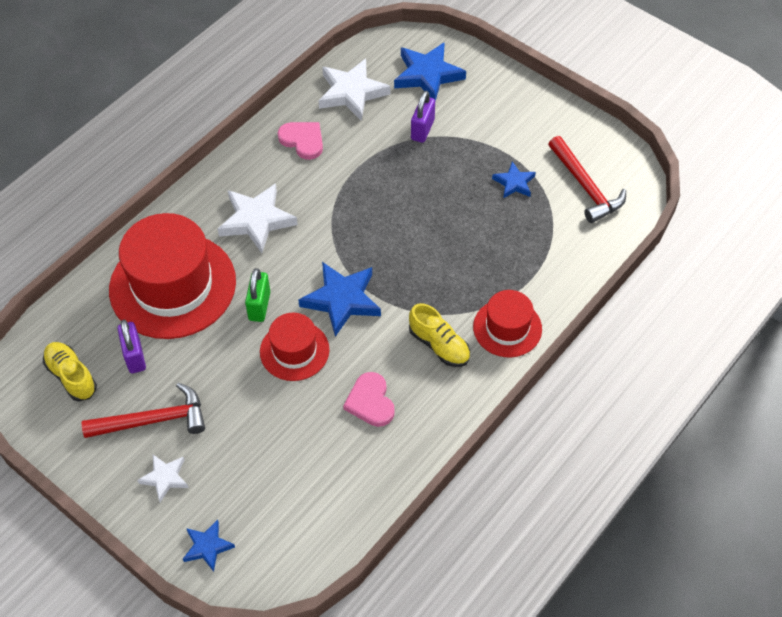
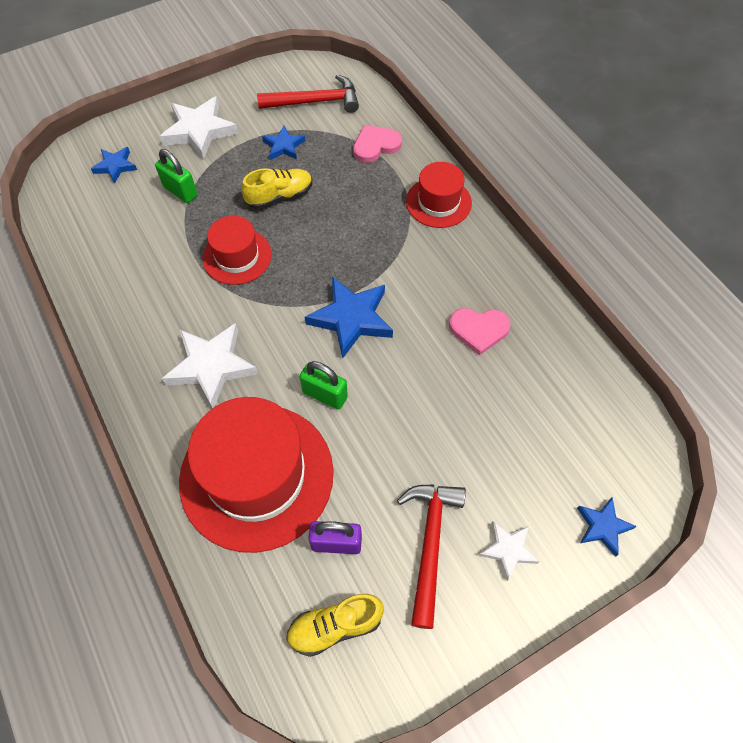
camera: 70 degrees left, 5 degrees up
red hat [260,313,329,381] -> red hat moved to [202,216,272,285]
pink heart [278,122,323,160] -> pink heart moved to [353,125,402,163]
white star [318,59,390,121] -> white star moved to [160,96,238,159]
blue star [394,42,466,101] -> blue star [91,147,137,184], size x0.56
yellow shoe [409,303,470,367] -> yellow shoe moved to [241,168,312,209]
purple padlock [411,91,435,143] -> green padlock [155,149,197,203]

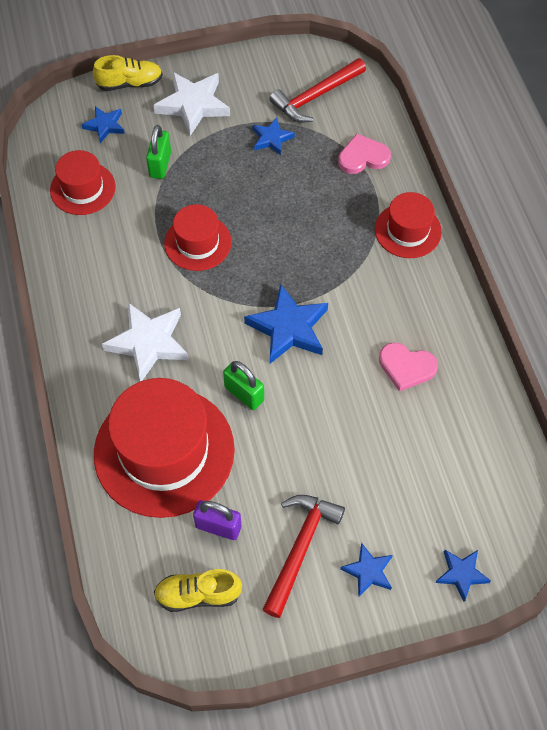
camera: 15 degrees right, 0 degrees up
green padlock [155,149,197,203] -> green padlock turned 45 degrees clockwise [146,125,171,179]
yellow shoe [241,168,312,209] -> yellow shoe moved to [93,55,163,91]
red hammer [257,75,359,113] -> red hammer turned 135 degrees clockwise [269,58,366,122]
white star [479,521,540,581] -> blue star [340,543,393,598]
none -> red hat [50,150,116,215]

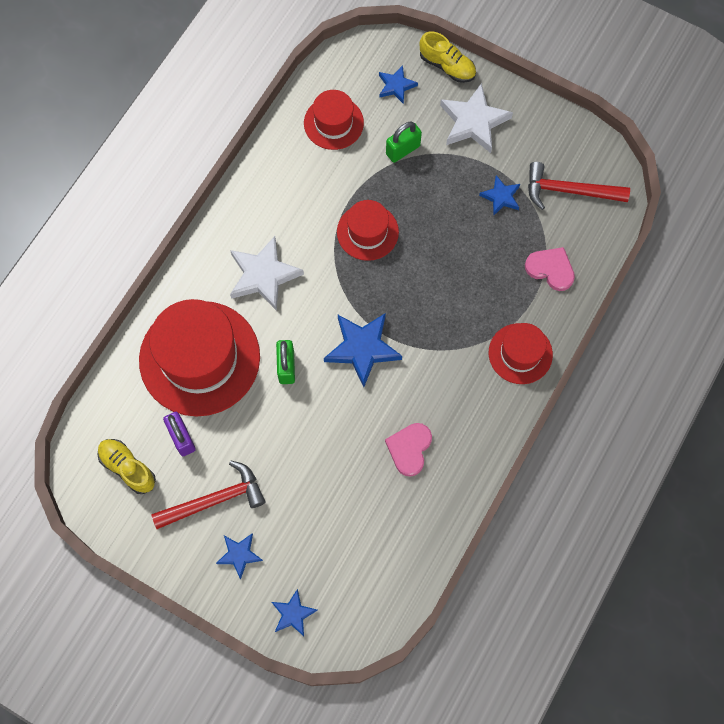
camera: 45 degrees right, 10 degrees up
pink heart [379,343,438,391] -> pink heart turned 45 degrees clockwise [385,423,432,477]

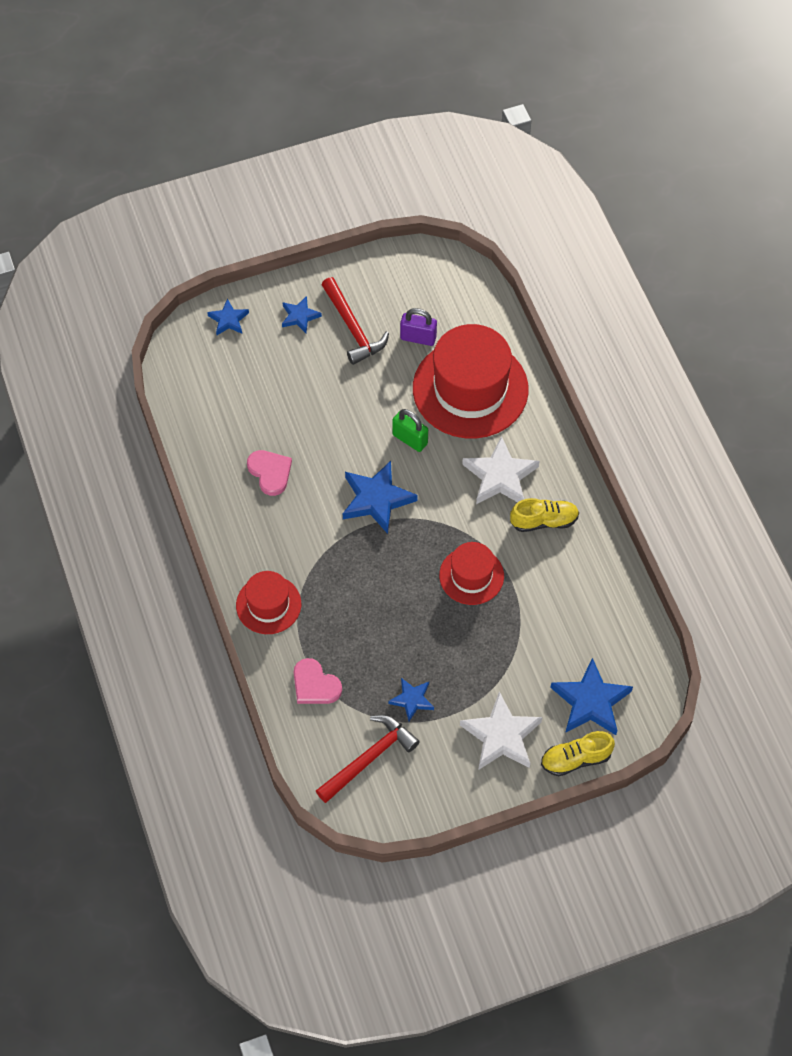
camera: 130 degrees right, 10 degrees down
yellow shoe [97,439,156,494] -> yellow shoe moved to [510,498,579,532]
red hammer [151,461,266,529] -> red hammer turned 45 degrees counterclockwise [321,277,389,365]
red hat [304,90,364,150] -> none
blue star [379,65,418,104] -> blue star [550,658,633,735], size x1.78
green padlock [386,121,422,163] -> none
pink heart [525,247,575,291] -> pink heart turned 60 degrees clockwise [293,658,342,704]

